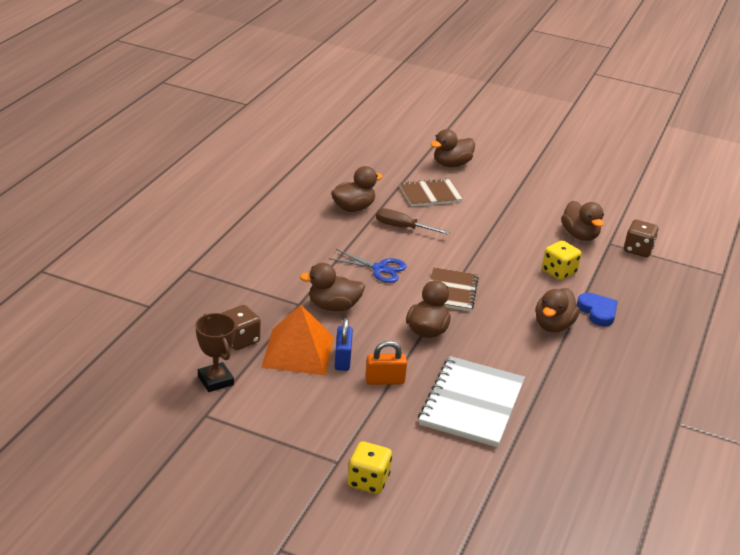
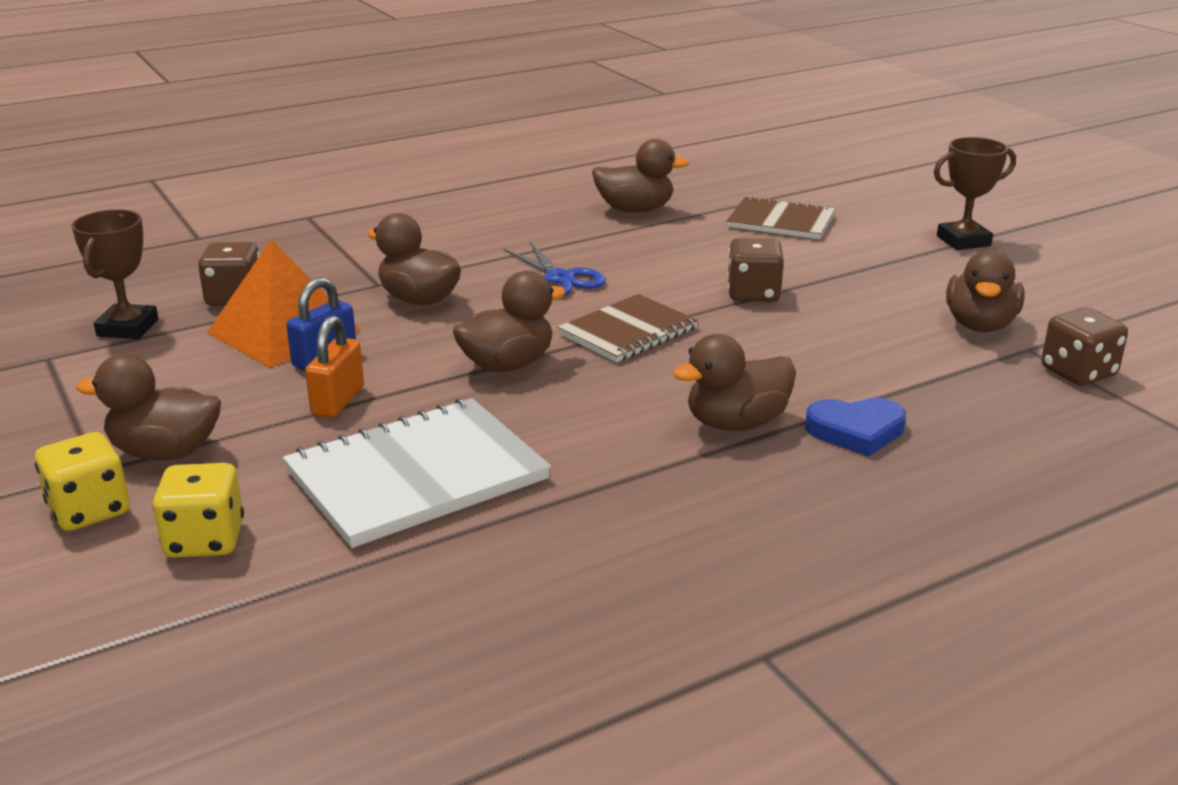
camera: 40 degrees right, 5 degrees down
orange padlock [365,341,407,385] -> orange padlock turned 75 degrees clockwise [305,316,364,418]
brown screwdriver [376,208,450,235] -> none
brown duck [430,129,475,167] -> brown duck moved to [76,354,221,460]
yellow dice [542,240,581,280] -> yellow dice moved to [153,463,244,558]
blue heart [577,293,618,326] -> blue heart turned 75 degrees clockwise [805,397,906,457]
none -> brown dice [727,238,784,302]
none -> brown trophy [934,137,1016,250]

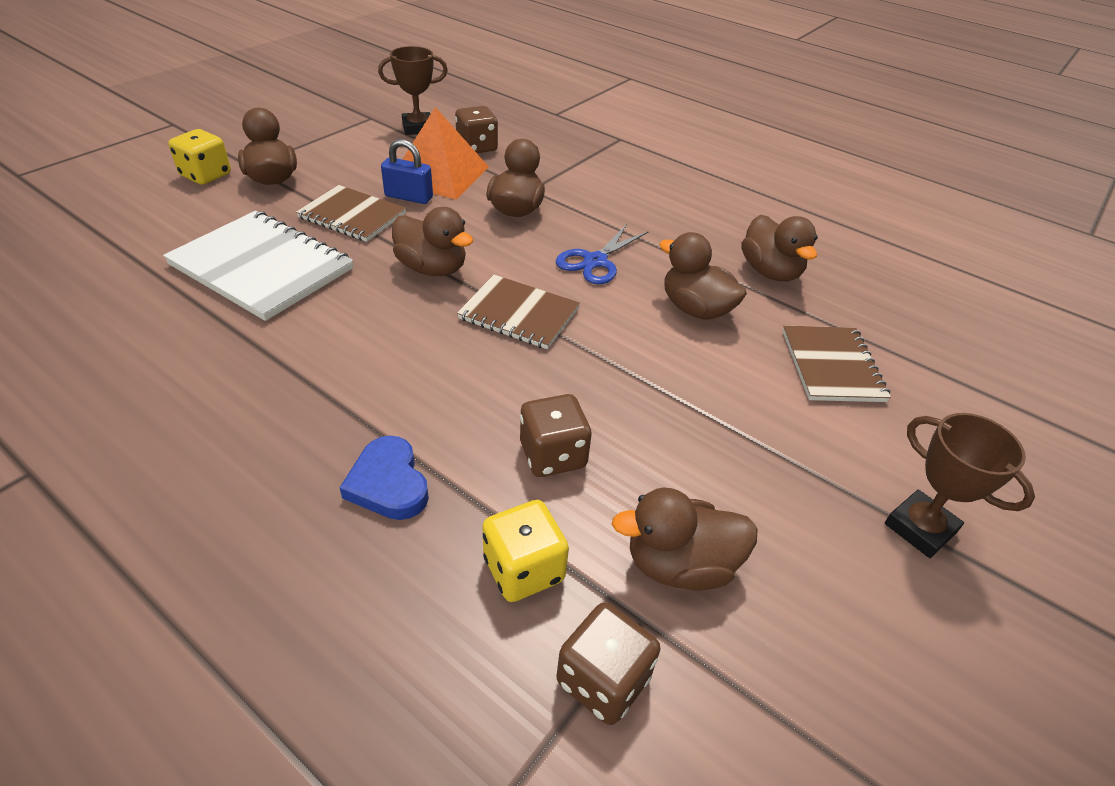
camera: 65 degrees right, 15 degrees up
yellow dice [153,463,244,558] -> yellow dice moved to [482,500,569,602]
orange padlock [305,316,364,418] -> brown notebook [296,185,406,242]
brown duck [673,334,796,431] -> brown duck moved to [659,232,747,320]
brown dice [727,238,784,302] -> brown dice moved to [520,394,592,477]

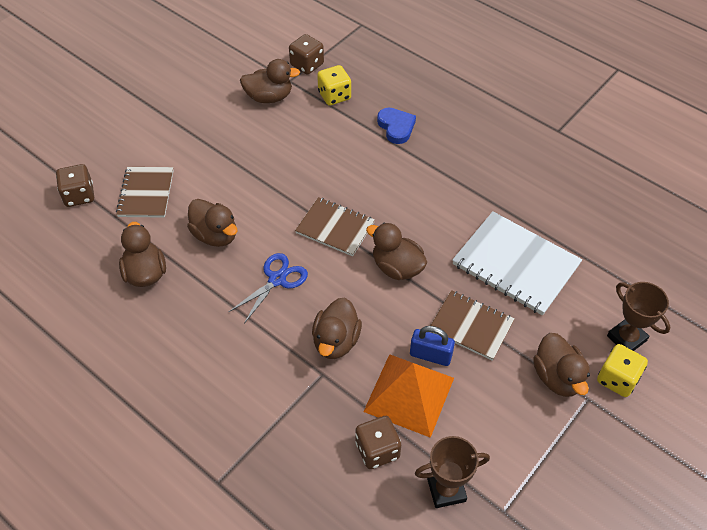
camera: 175 degrees left, 10 degrees up
brown dice [520,394,592,477] -> brown dice moved to [56,164,94,207]
brown trophy [885,413,1035,558] -> brown trophy moved to [607,282,670,351]

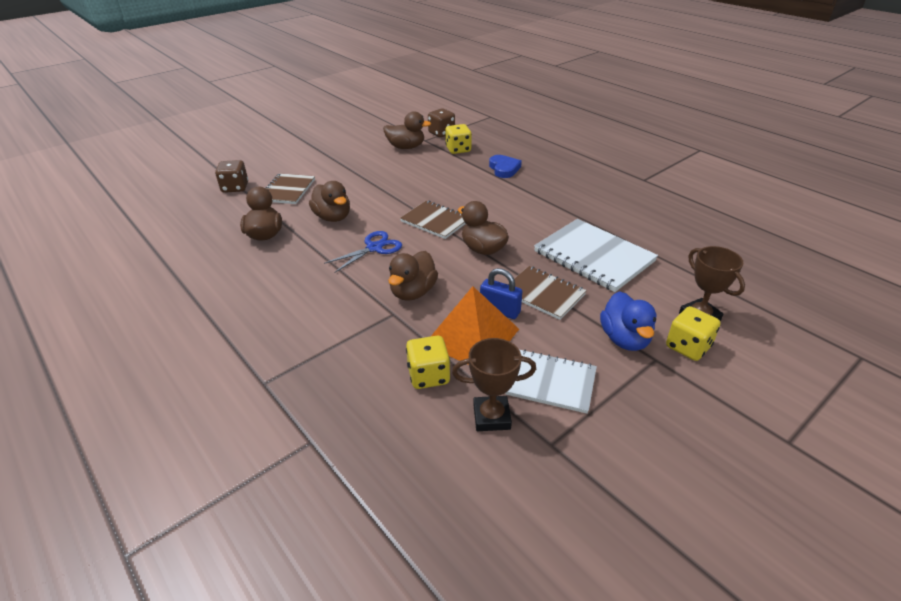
camera: 10 degrees right, 15 degrees down
brown dice [355,416,401,469] -> yellow dice [406,336,450,389]
brown duck [533,333,590,397] -> blue duck [600,291,657,351]
none -> white notebook [506,350,597,414]

